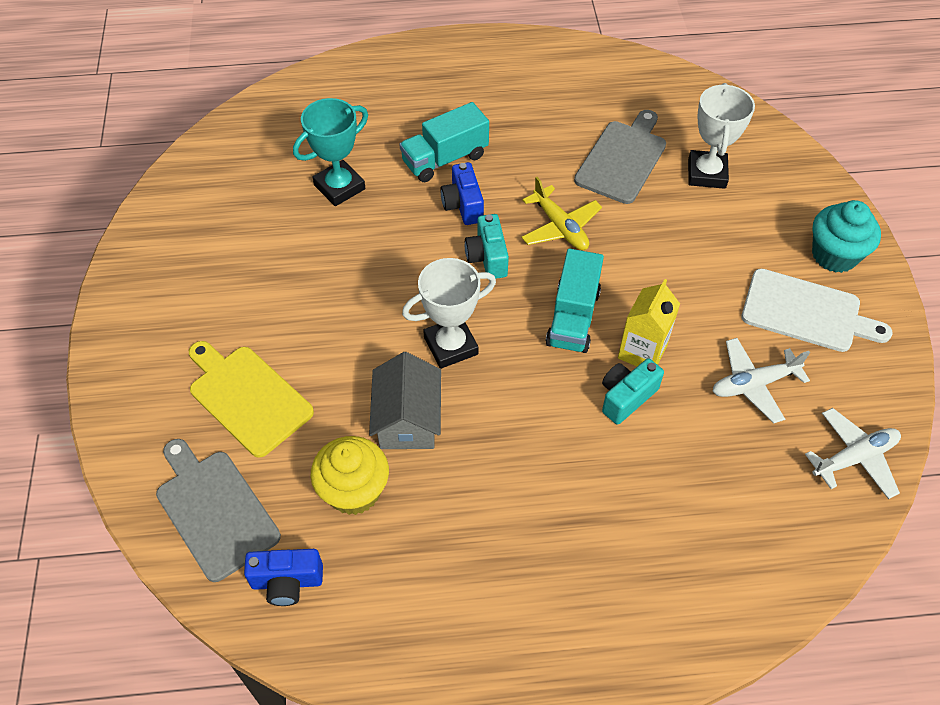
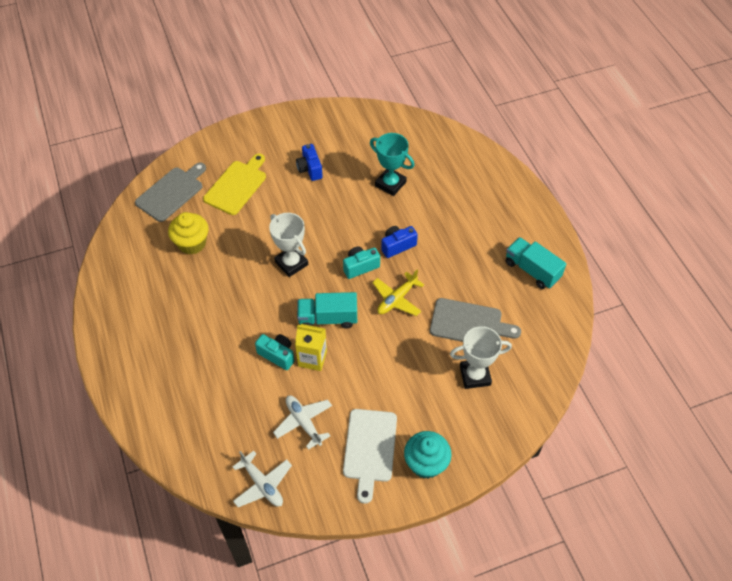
camera: 75 degrees right, 0 degrees up
blue camera [244,549,323,606] -> blue camera moved to [296,144,323,181]
grey house [369,352,441,449] -> none
turquoise truck [399,102,489,182] -> turquoise truck moved to [506,237,566,289]

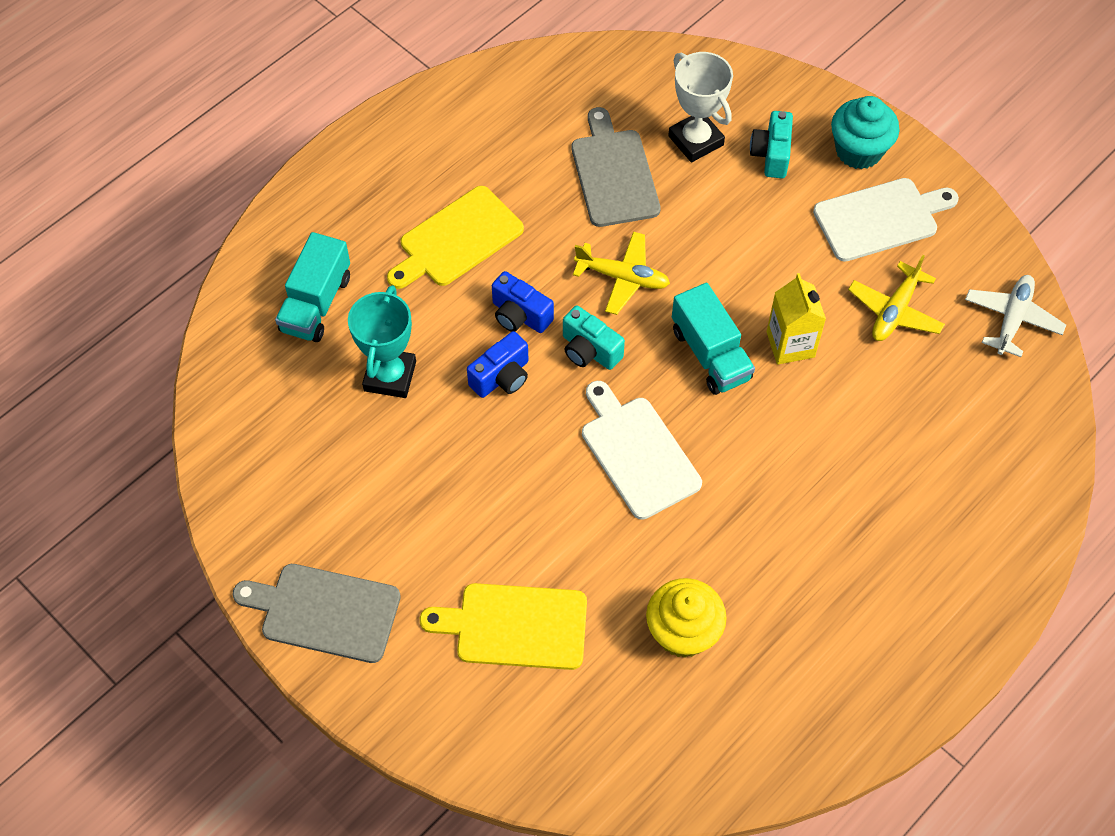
camera: 115 degrees left, 5 degrees up
grey cutting board [135,163,206,222] -> grey cutting board moved to [232,564,401,663]
turquoise camera [255,334,294,370] -> turquoise camera moved to [750,111,793,178]
white trophy [269,213,308,277] -> white cutting board [582,381,702,520]
white plane [273,395,332,450] -> yellow plane [848,255,945,341]
blue camera [296,144,323,181] -> blue camera moved to [467,331,528,398]
turquoise truck [506,237,566,289] -> turquoise truck moved to [275,232,350,342]
none -> yellow cutting board [387,186,524,289]

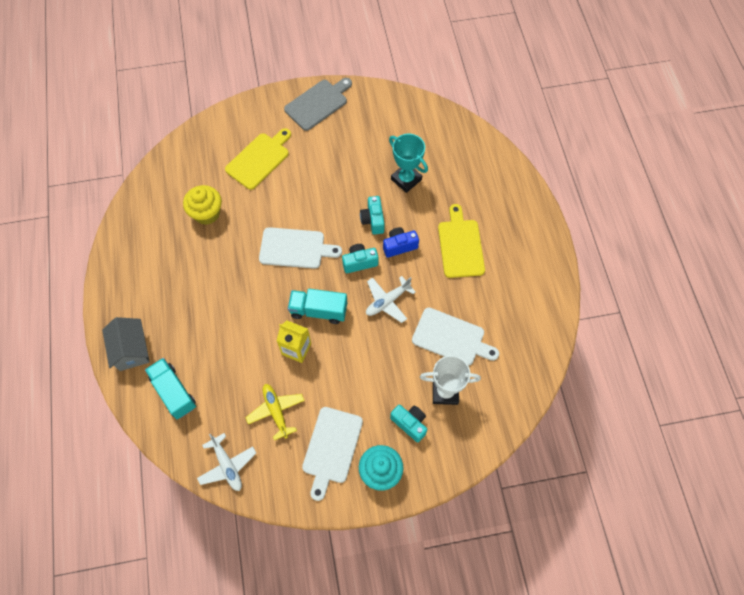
camera: 125 degrees right, 5 degrees up
turquoise truck [275,232,350,342] -> turquoise truck moved to [145,358,196,419]
blue camera [467,331,528,398] -> turquoise camera [360,196,385,235]
grey cutting board [572,107,661,227] -> white cutting board [412,308,499,366]
yellow plane [573,232,670,315] -> white plane [366,276,416,323]
none -> grey house [102,317,150,371]

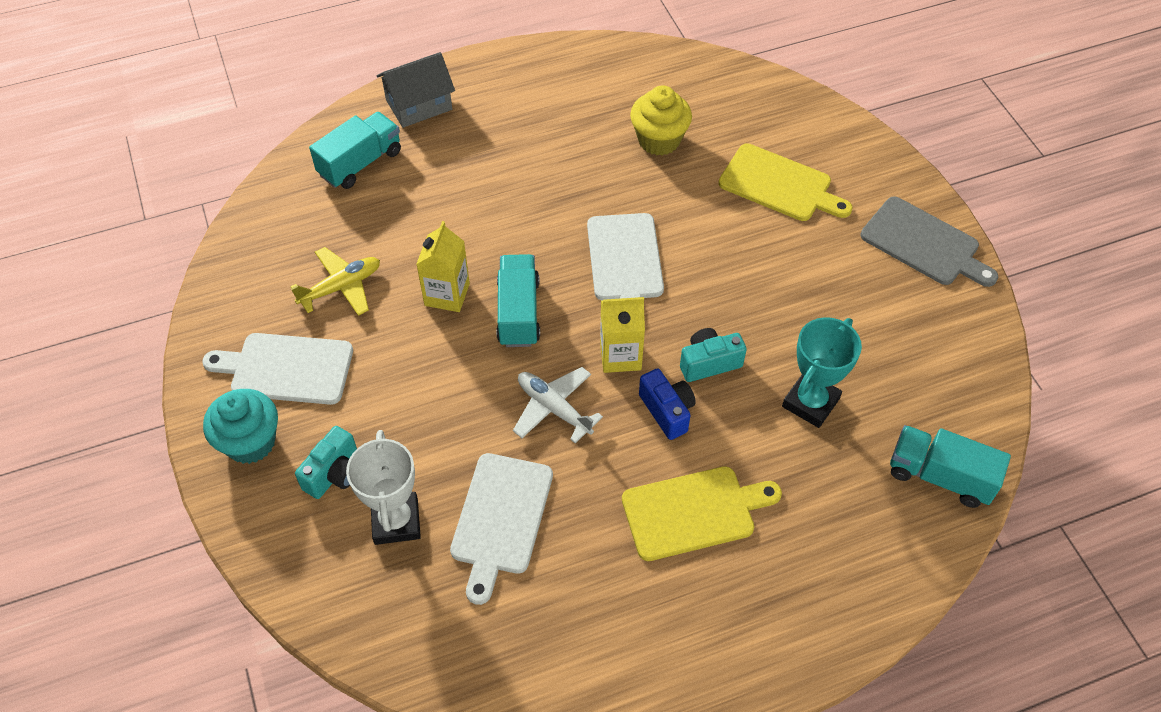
camera: 80 degrees right, 10 degrees down
white plane [197,433,256,491] -> none
turquoise camera [342,244,378,273] -> yellow carton [600,297,645,373]
none -> turquoise truck [890,425,1011,508]

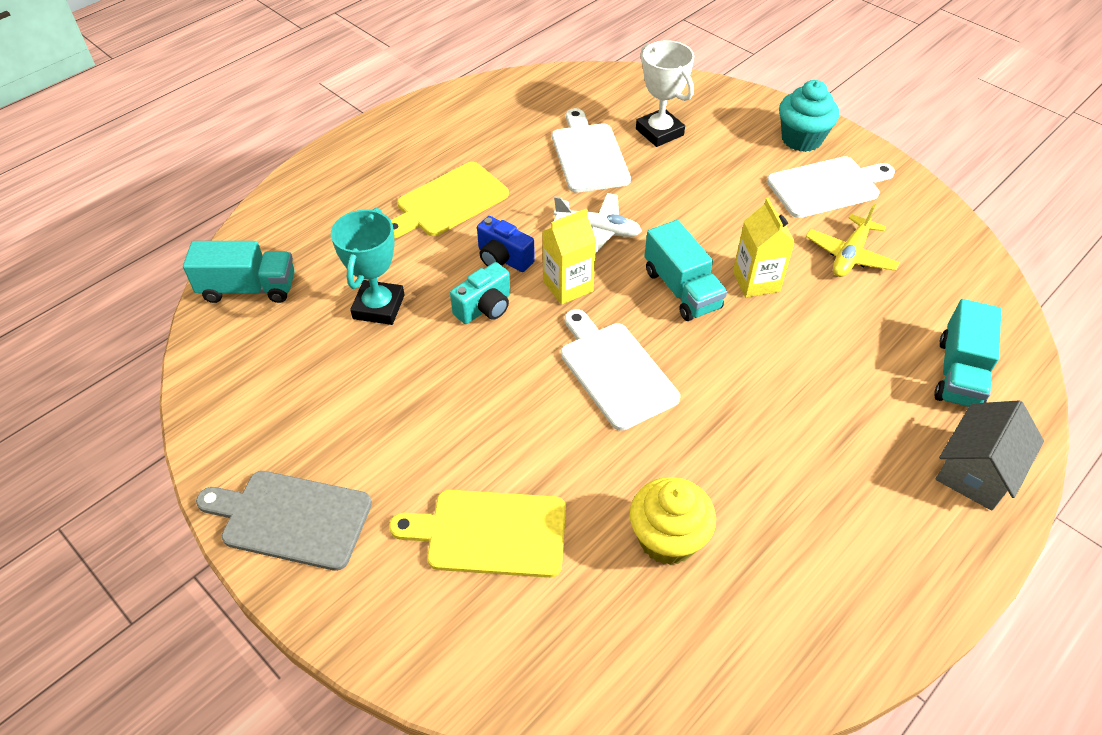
camera: 155 degrees right, 5 degrees down
turquoise camera [295,426,357,499] -> none

